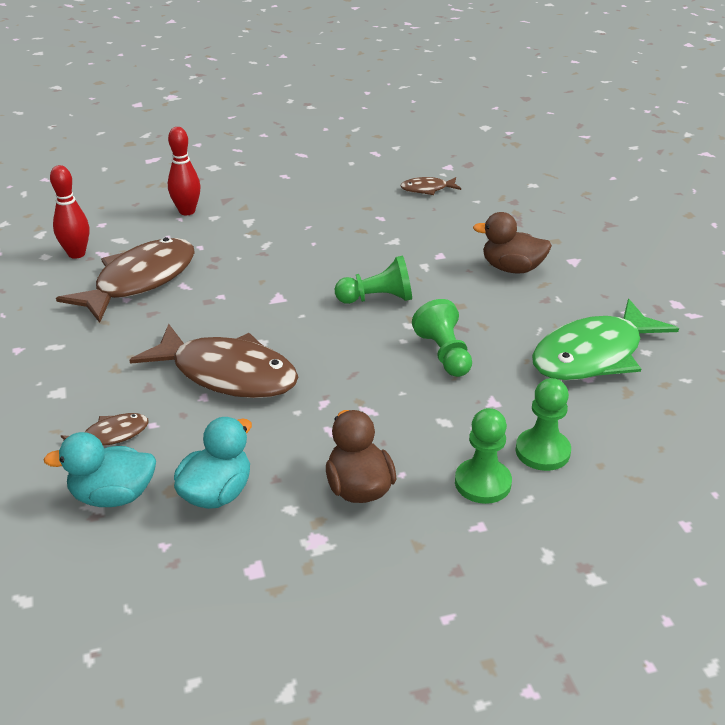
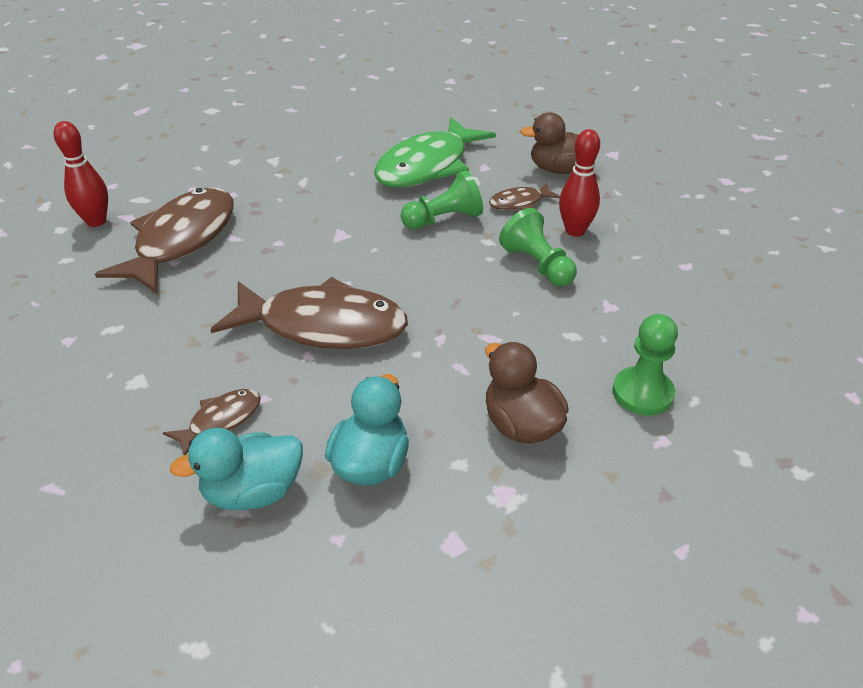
camera: 15 degrees left, 5 degrees up
red bowling pin [168,127,201,215] -> red bowling pin moved to [559,129,600,237]
brown fish [400,177,461,195] -> brown fish moved to [489,182,560,210]
green pawn [516,378,571,471] -> none
green fish [532,299,679,380] -> green fish moved to [374,117,496,188]

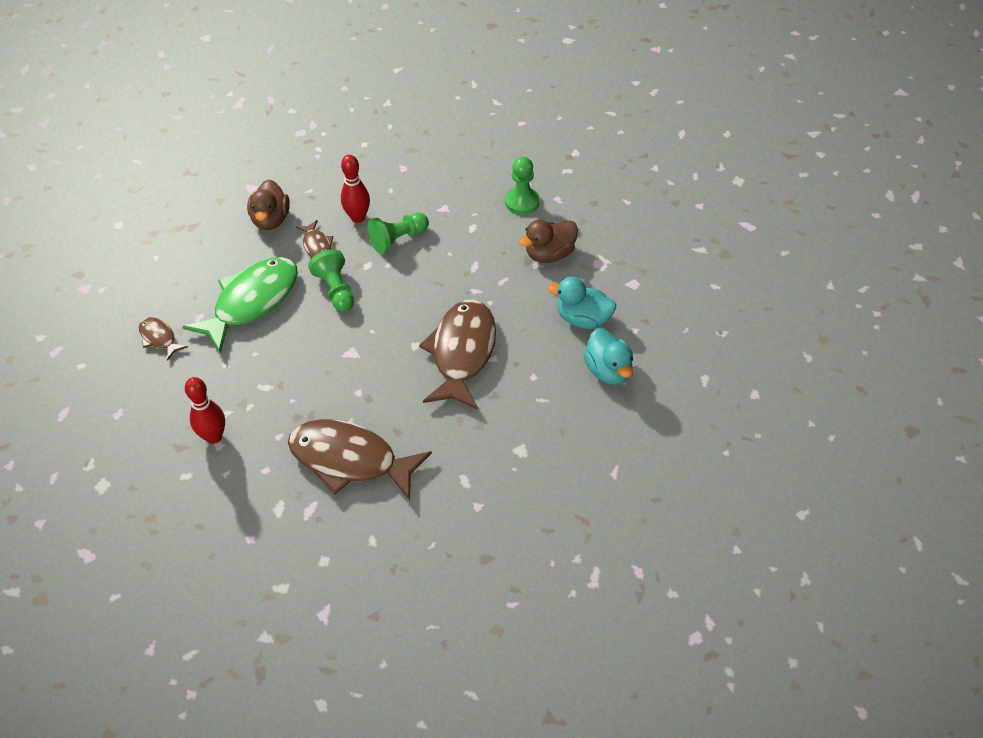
camera: 90 degrees left, 10 degrees up
red bowling pin [54,121,108,227] -> red bowling pin moved to [185,377,225,444]
brown fish [163,389,261,455] -> brown fish moved to [139,317,188,361]
green fish [374,117,496,188] -> green fish turned 90 degrees counterclockwise [182,257,298,354]

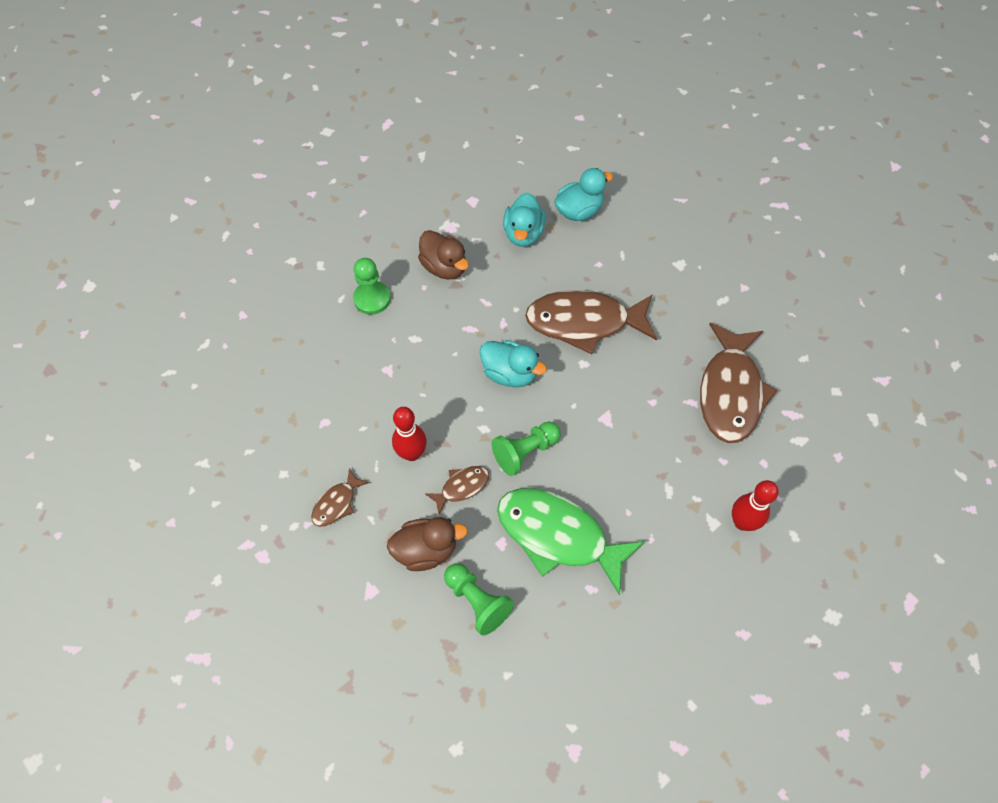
camera: 100 degrees left, 10 degrees up
brown fish [139,317,188,361] -> brown fish moved to [311,468,370,527]
green pawn [367,212,429,254] -> green pawn moved to [444,563,514,636]
none -> turquoise duck [480,340,547,387]

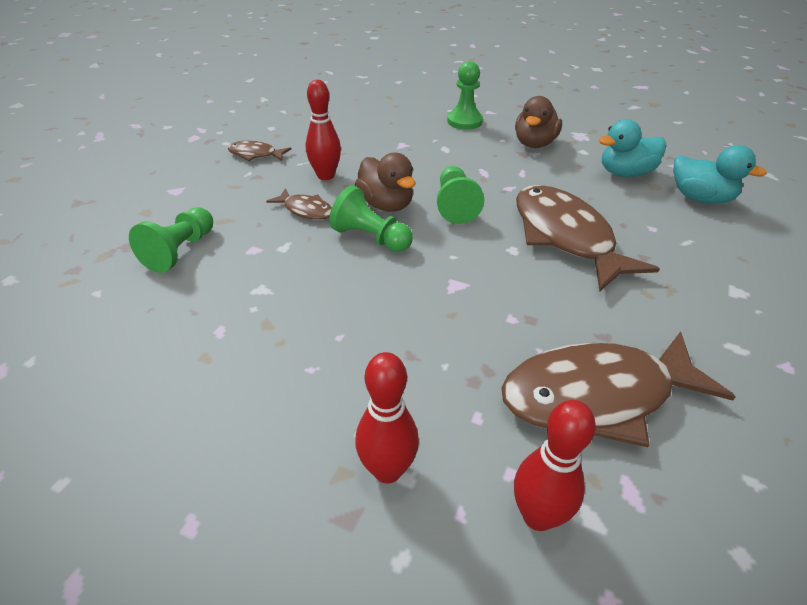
camera: 65 degrees right, 20 degrees down
brown duck [387,517,468,571] -> brown duck moved to [355,153,415,211]
turquoise duck [480,340,547,387] -> green pawn [437,166,484,224]
green fish [497,488,645,595] -> none
none -> red bowling pin [514,400,596,531]

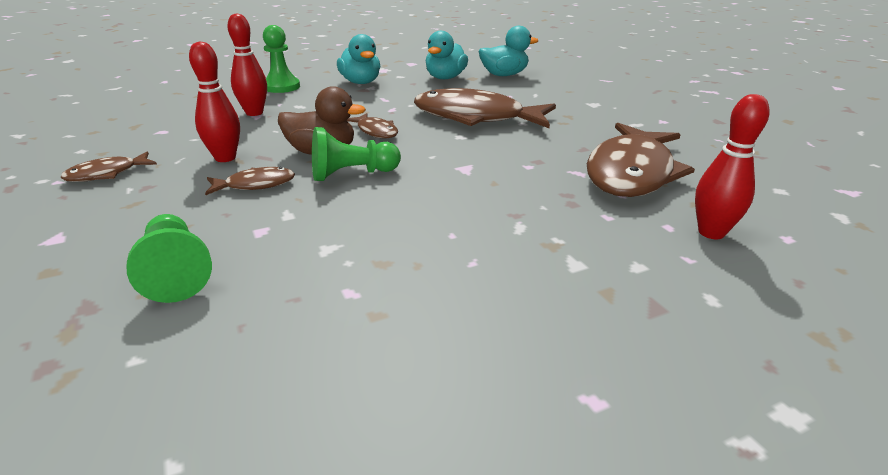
camera: 50 degrees left, 10 degrees down
red bowling pin [355,352,419,484] -> red bowling pin moved to [227,13,267,116]
green pawn [437,166,484,224] -> brown fish [346,113,398,138]
brown duck [515,96,562,148] -> turquoise duck [337,34,380,84]

